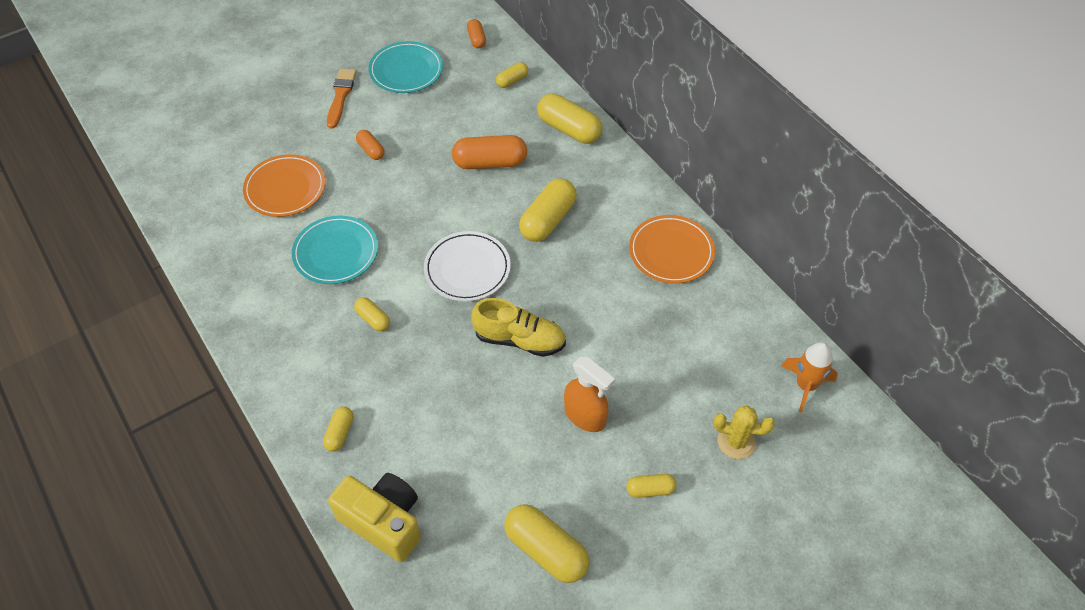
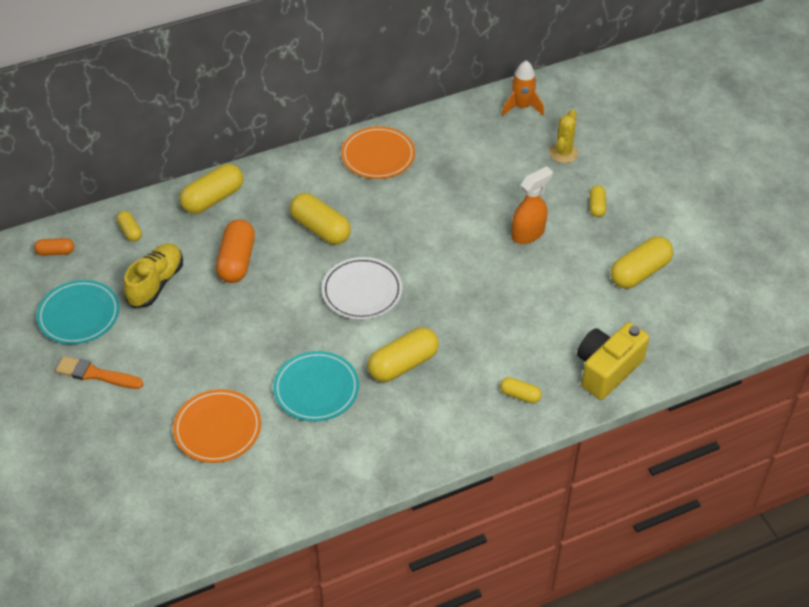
camera: 80 degrees left, 5 degrees down
yellow capsule [354,297,390,331] -> yellow capsule [368,327,439,382], size x1.88
orange capsule [356,130,385,160] -> none
yellow shoe [471,298,566,357] -> yellow shoe moved to [124,243,183,308]

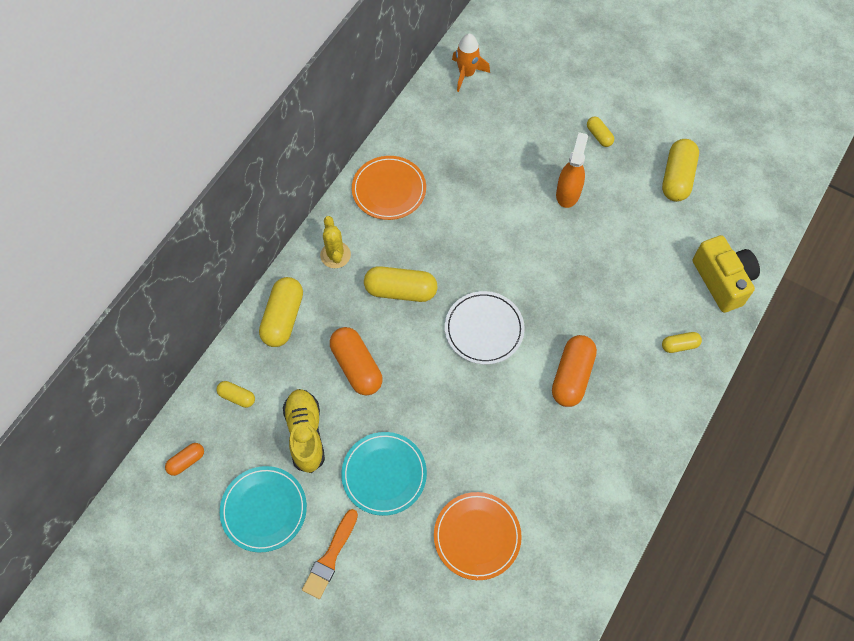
camera: 35 degrees left, 15 degrees up
orange brush [55,356,143,389] -> orange brush turned 45 degrees counterclockwise [302,509,358,599]
turquoise plate [273,351,359,422] -> turquoise plate moved to [341,432,427,516]
yellow capsule [368,327,439,382] -> orange capsule [552,335,597,407]
yellow cactus [549,109,578,163] -> yellow cactus moved to [320,216,351,268]
yellow camera [577,322,649,400] -> yellow camera turned 150 degrees clockwise [693,235,760,313]

